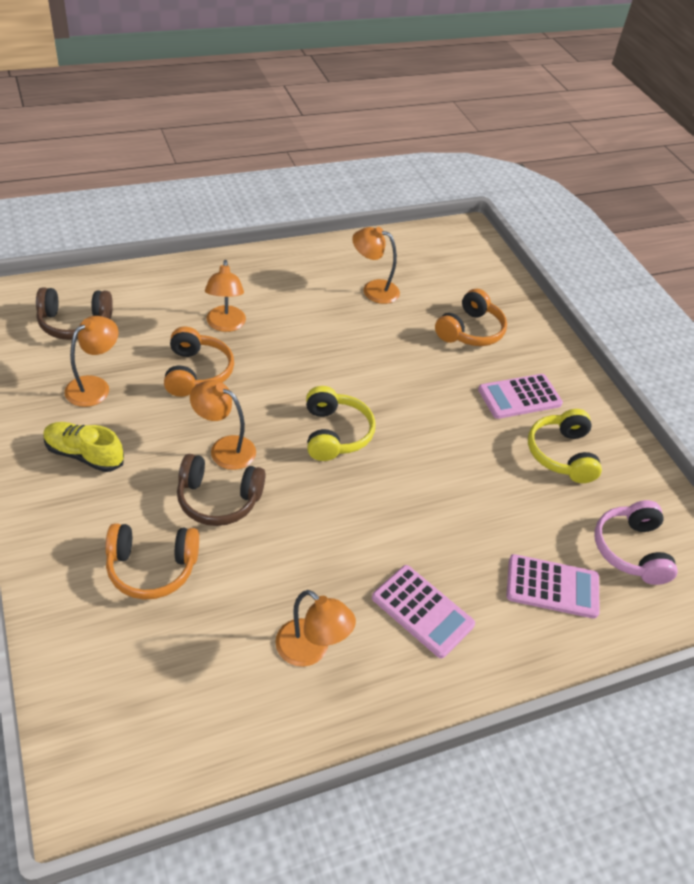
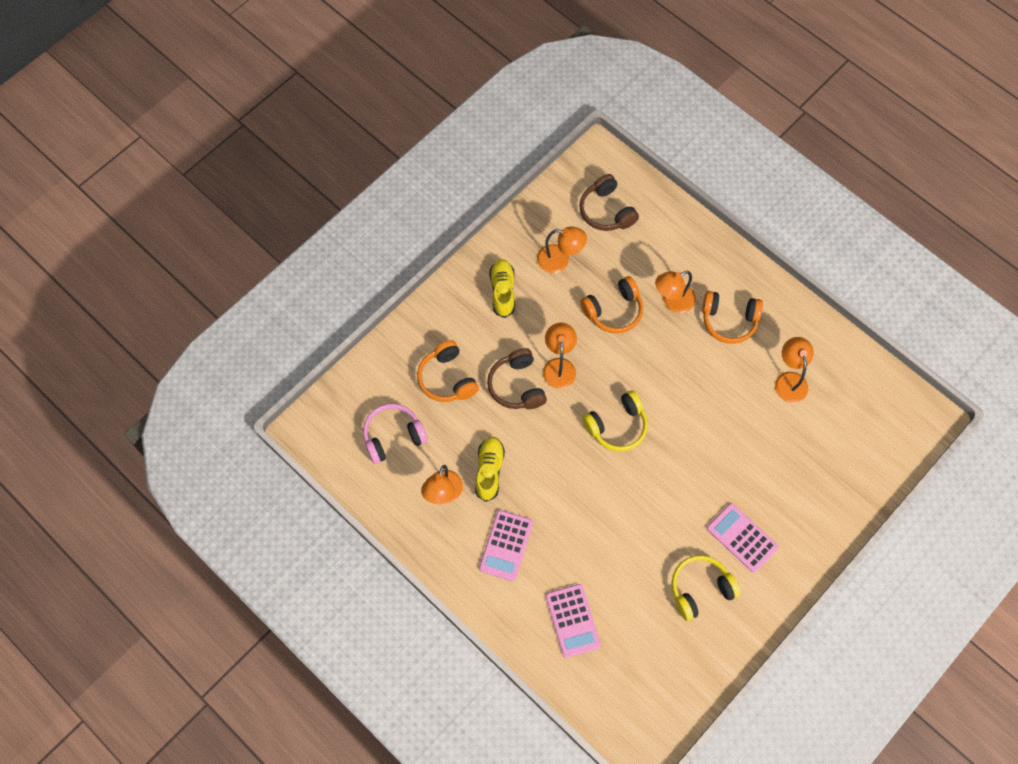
camera: 70 degrees right, 20 degrees up
orange headphones [435,288,507,346] -> orange headphones moved to [702,291,763,344]
pink headphones [594,500,678,585] -> pink headphones moved to [363,403,428,464]
none -> yellow shoe [475,437,505,502]

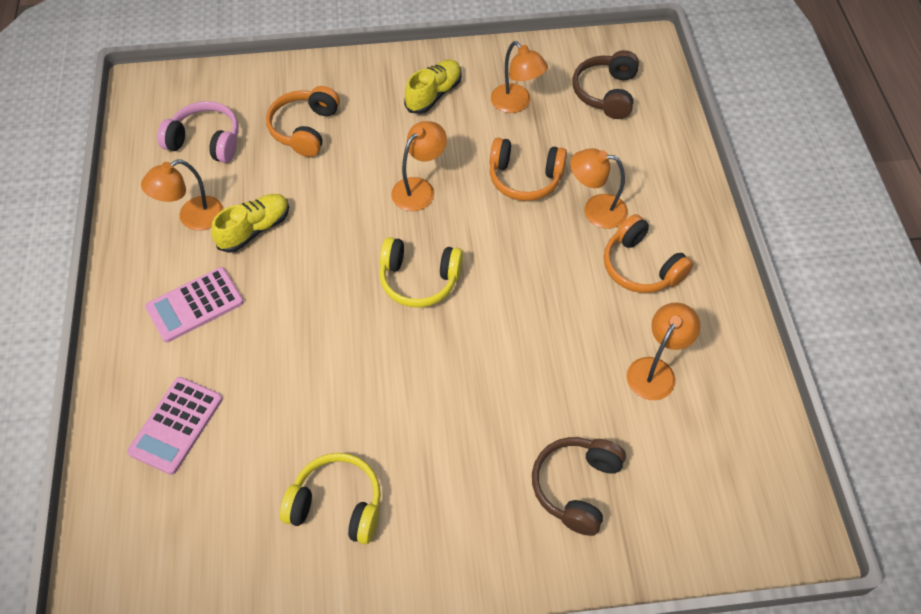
camera: 40 degrees right, 10 degrees down
brown headphones [487,348,547,409] -> brown headphones moved to [532,437,626,536]
pink calculator [707,503,779,573] -> none

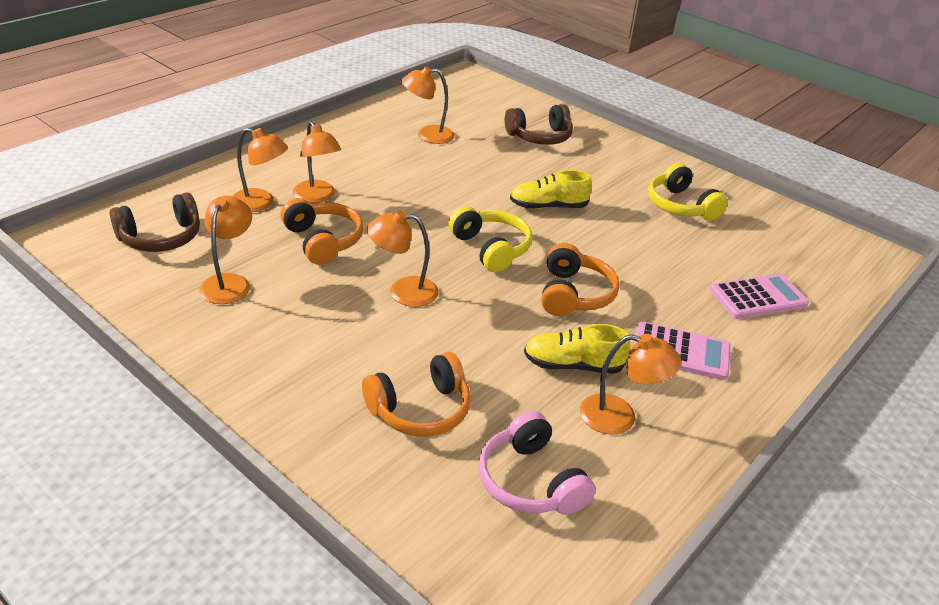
camera: 135 degrees left, 20 degrees down
yellow shoe [404,60,462,114] -> yellow shoe moved to [510,170,592,209]
orange headphones [604,214,693,293] -> orange headphones moved to [541,243,620,316]
none -> orange lamp [233,128,288,212]

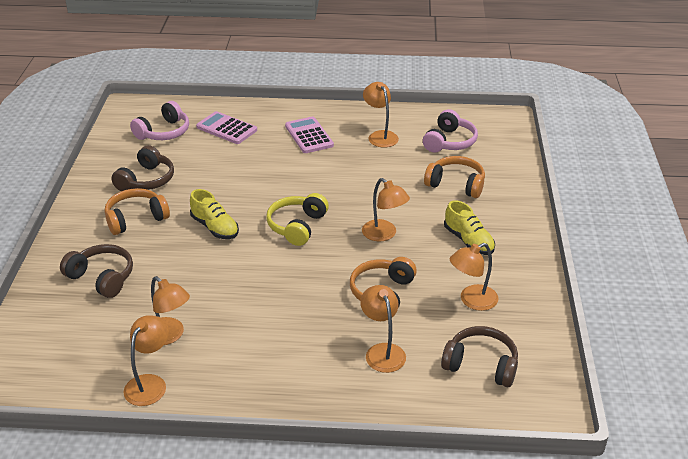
camera: 125 degrees left, 0 degrees up
orange lamp [293,121,341,203] -> orange lamp moved to [124,315,169,406]
yellow shoe [524,324,630,374] -> yellow shoe moved to [444,200,495,255]
orange headphones [541,243,620,316] -> orange headphones moved to [105,188,170,235]
yellow headphones [648,163,728,221] -> brown headphones [111,145,174,191]
none -> pink headphones [130,101,189,140]

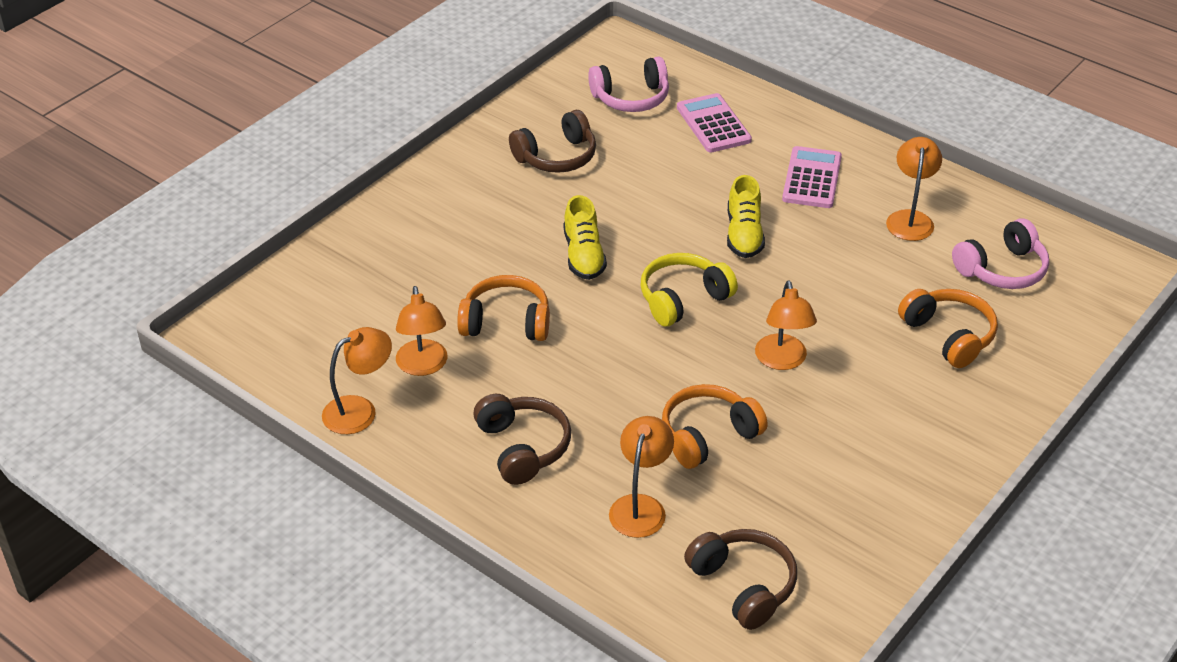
camera: 35 degrees right, 5 degrees up
brown headphones [60,244,133,298] -> brown headphones moved to [473,394,571,485]
orange headphones [105,188,170,235] -> orange headphones moved to [457,275,550,341]
yellow shoe [444,200,495,255] -> yellow shoe moved to [727,175,765,258]
orange lamp [450,243,498,311] -> none

